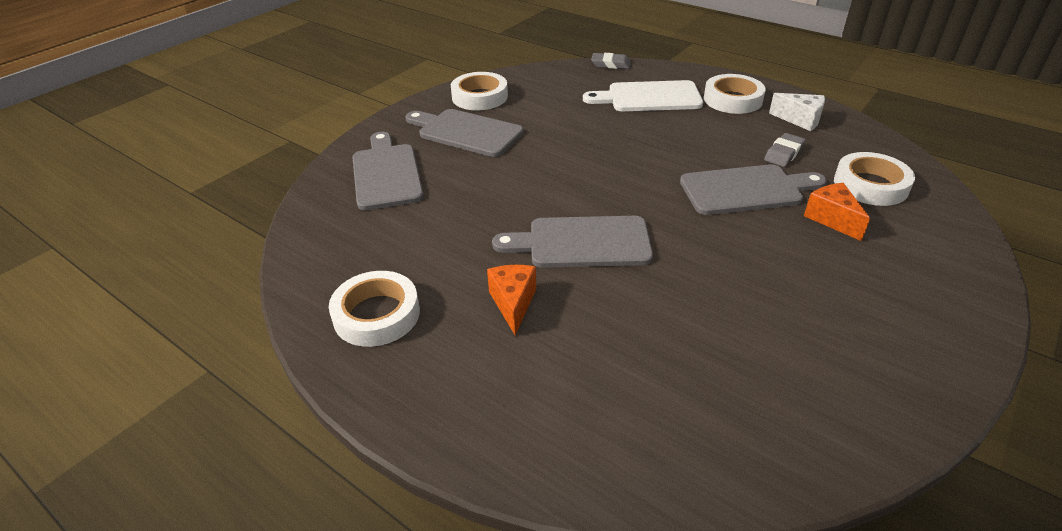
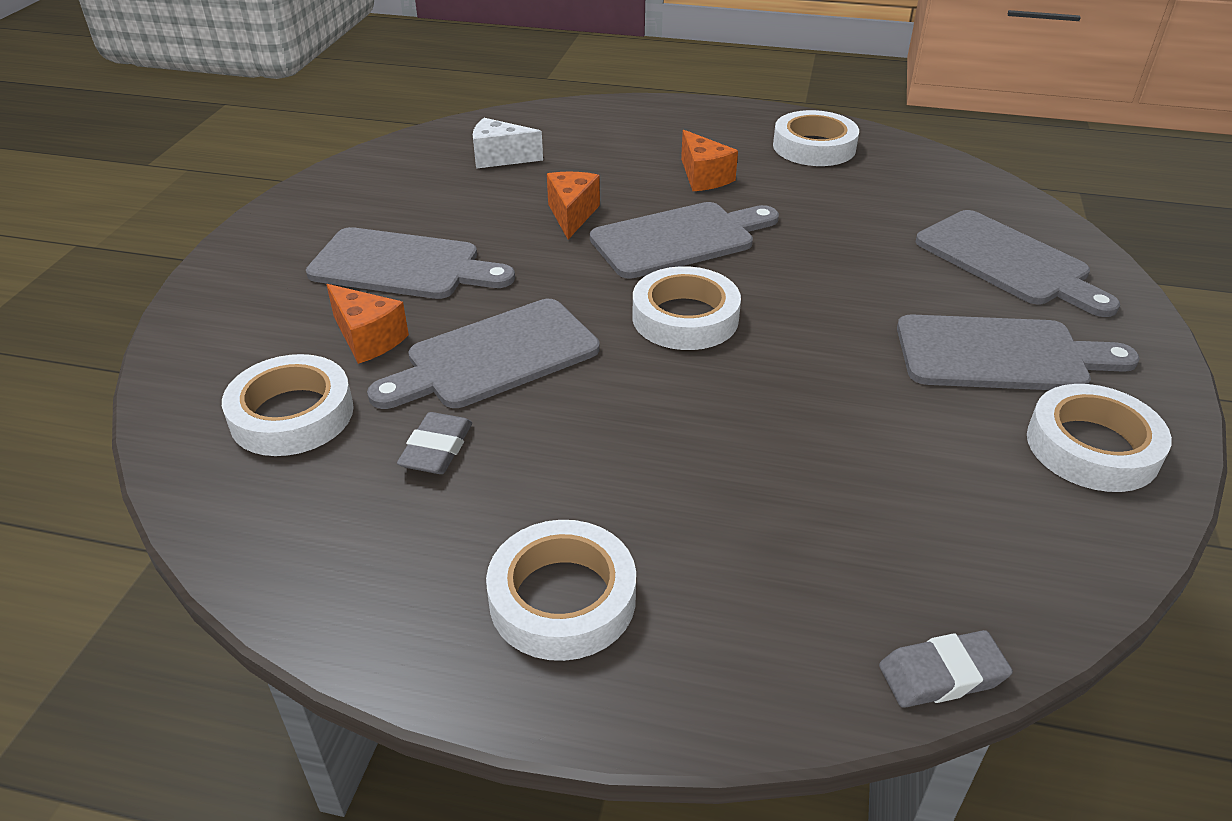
camera: 155 degrees right, 0 degrees up
white cutting board [583,80,703,111] -> none
white cheese [769,93,825,131] -> white cheese moved to [473,118,543,169]
none -> grey cutting board [306,227,515,299]
none -> orange cheese [547,172,600,239]
none -> white tape [632,266,741,350]

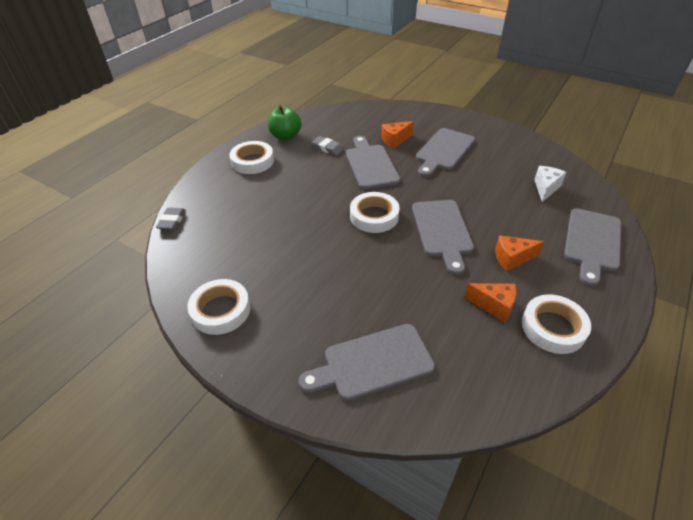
camera: 110 degrees right, 5 degrees up
white tape [222,354,354,456] -> none
orange cheese [547,172,600,239] -> orange cheese moved to [464,283,517,322]
grey cutting board [897,314,1140,390] -> grey cutting board moved to [564,208,621,286]
none -> green apple [268,105,301,140]

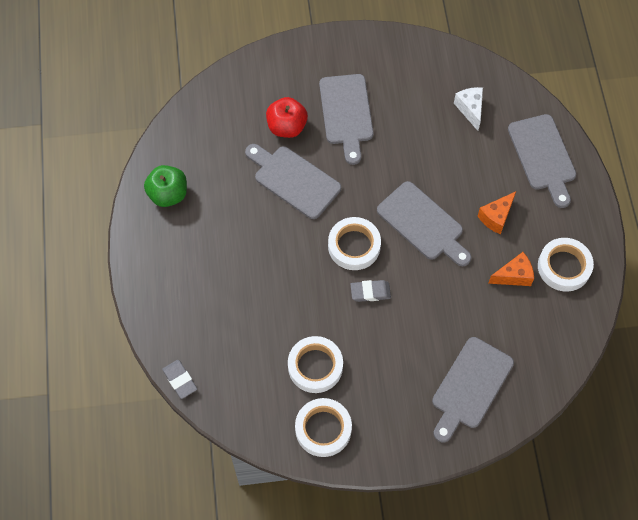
camera: 40 degrees left, 20 degrees up
white tape [229,141,274,174] -> white tape moved to [288,336,343,393]
grey eraser [312,136,344,156] -> grey eraser moved to [350,280,391,302]
orange cheese [381,121,414,148] -> red apple [266,97,308,138]

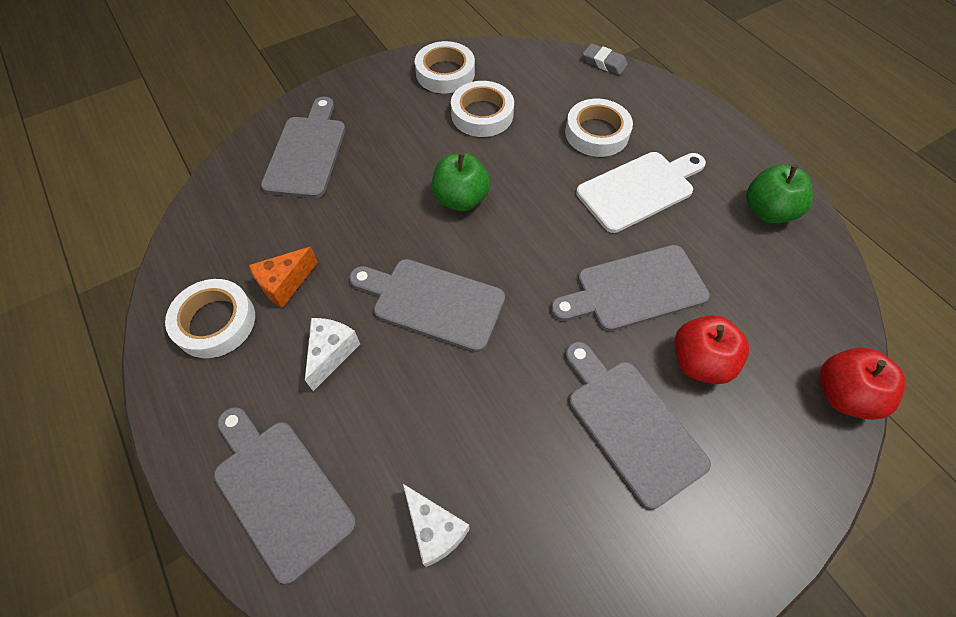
camera: 155 degrees right, 5 degrees down
grey cutting board [245,144,341,219] -> grey cutting board turned 150 degrees clockwise [551,245,710,331]
white tape [328,217,381,270] -> white tape moved to [565,99,633,157]
grey eraser [350,280,391,302] -> green apple [432,153,491,211]
orange cheese [478,191,516,234] -> white cheese [305,318,360,391]
none -> white cutting board [576,152,706,233]
none -> red apple [820,347,906,420]

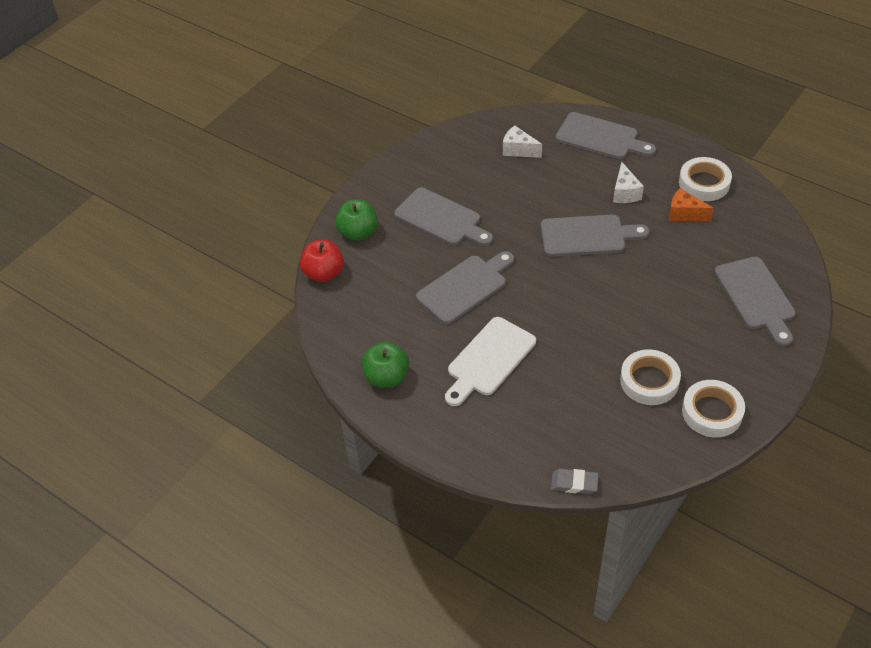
camera: 160 degrees right, 10 degrees down
orange cheese [249,247,318,308] -> orange cheese turned 90 degrees counterclockwise [669,188,714,222]
green apple [432,153,491,211] -> green apple moved to [335,200,378,241]
white tape [565,99,633,157] -> none
red apple [674,315,749,384] -> none

